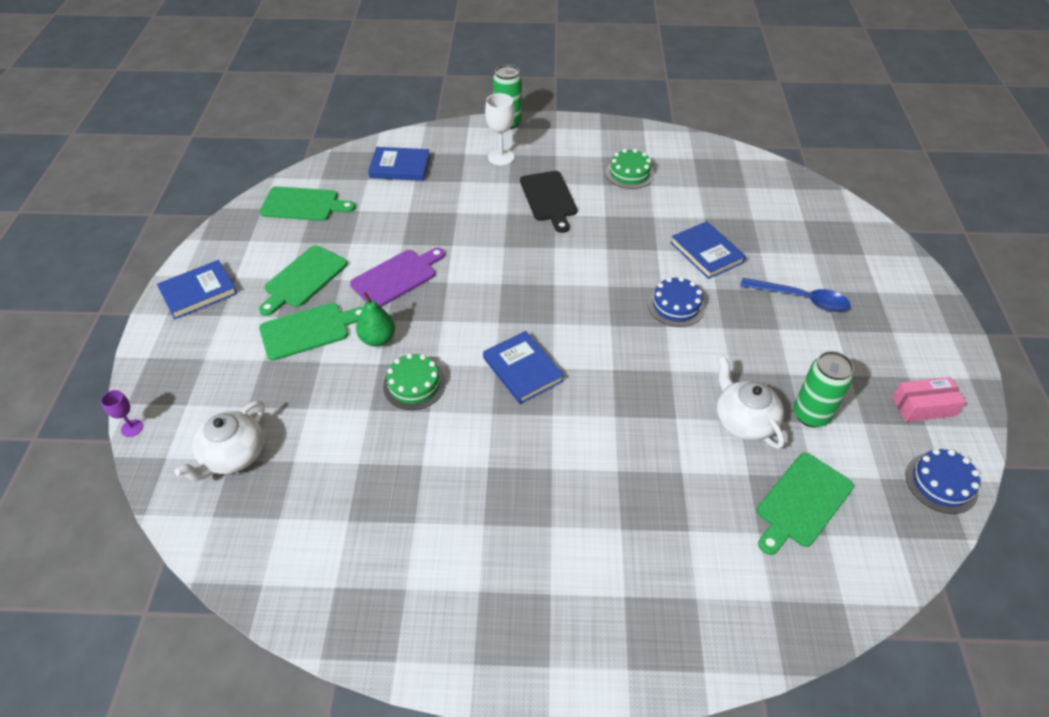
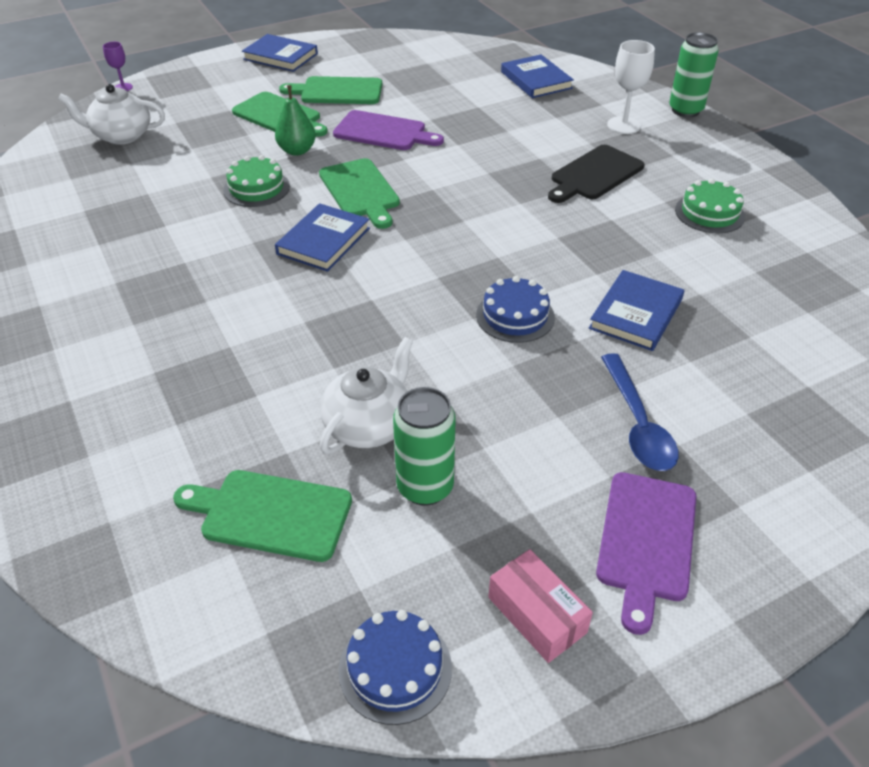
camera: 60 degrees right, 5 degrees down
green cutting board [260,186,355,221] -> green cutting board moved to [319,158,400,229]
none -> purple cutting board [596,472,696,635]

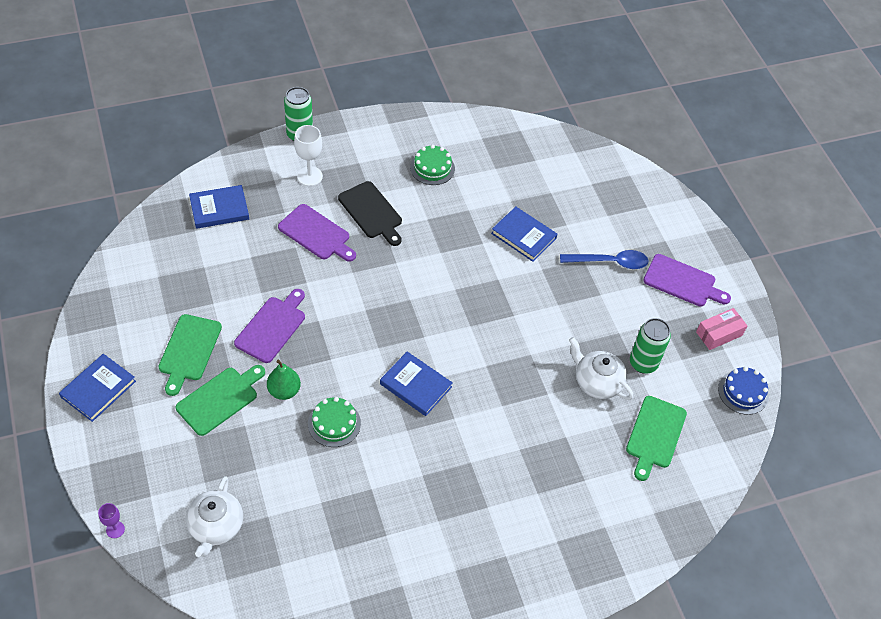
camera: 85 degrees left, 10 degrees up
green cutting board [319,158,400,229] -> none
blue cake [476,276,555,343] -> none
none -> purple cutting board [278,204,356,262]

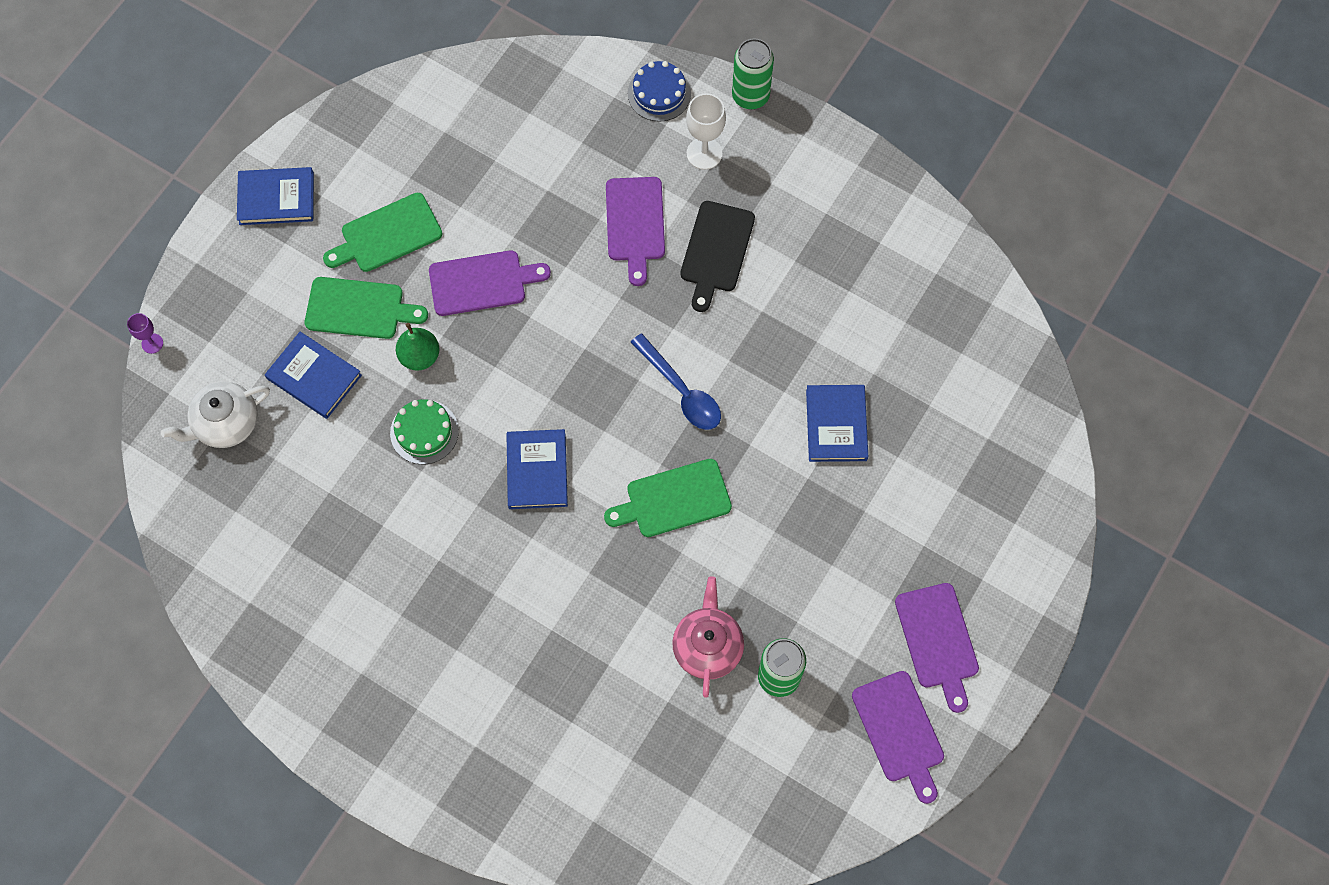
camera: 55 degrees right, 15 degrees up
blue book [189,185,249,229] -> blue book moved to [265,332,362,419]
green cake [410,145,455,185] -> none
blue spoon [560,250,649,269] -> blue spoon moved to [630,334,721,430]
white teapot [569,337,633,400] -> pink teapot [672,576,744,698]
green cutting board [626,396,687,481] -> green cutting board moved to [604,459,732,537]
pink box [696,308,747,350] -> purple cutting board [852,671,944,804]
blue cake [718,367,769,415] -> blue cake moved to [628,61,691,122]

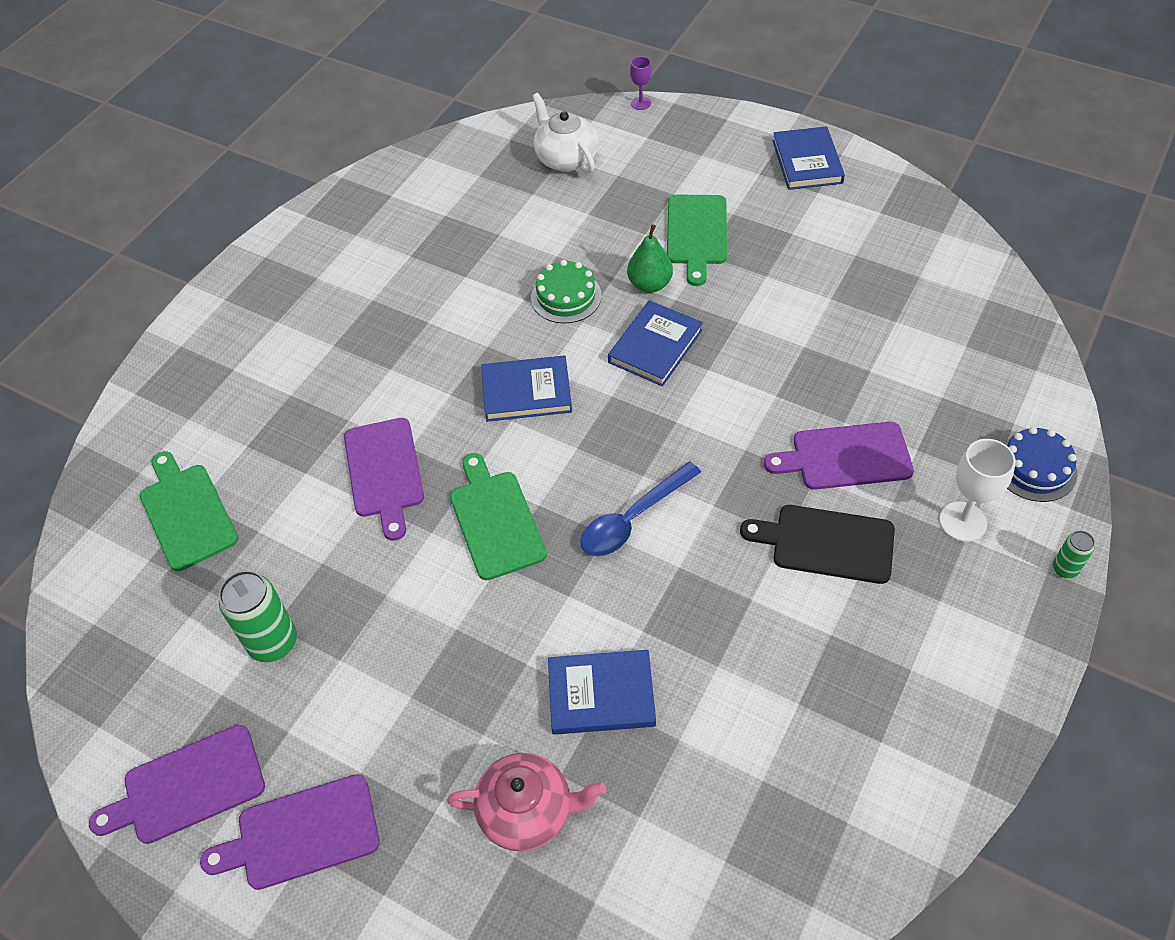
camera: 90 degrees right, 15 degrees down
blue book [265,332,362,419] -> blue book moved to [608,300,703,386]
green cutting board [323,193,443,272] -> green cutting board moved to [140,451,238,571]
purple cutting board [429,250,551,316] -> purple cutting board moved to [344,418,424,541]
pink teapot [672,576,744,698] -> pink teapot moved to [447,753,606,851]
green can [732,39,774,109] -> green can [1053,531,1095,578], size x0.52

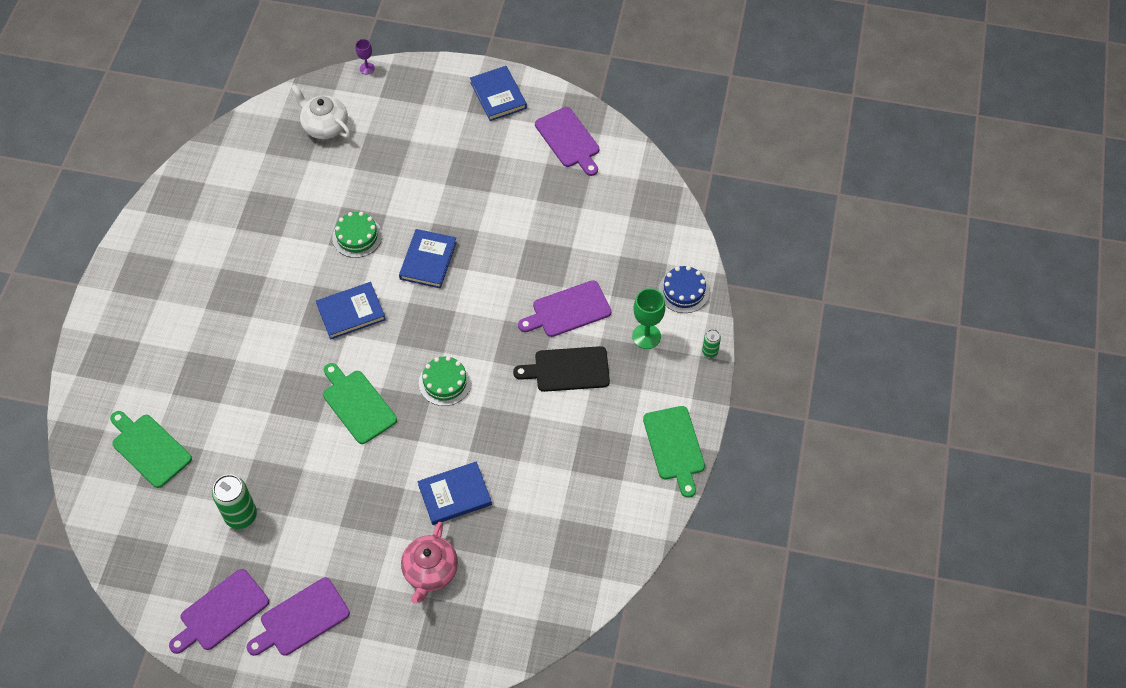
camera: 20 degrees left, 5 degrees up
purple cutting board [344,418,424,541] -> purple cutting board moved to [535,107,599,176]
pink teapot [447,753,606,851] -> pink teapot turned 120 degrees clockwise [401,522,458,604]
blue spoon [580,461,701,556] -> green cake [419,356,472,406]
green pear [627,225,673,293] -> none
green cutting board [667,195,727,286] -> green cutting board moved to [643,406,705,498]
white goblet [939,439,1016,542] -> green goblet [632,288,665,349]

